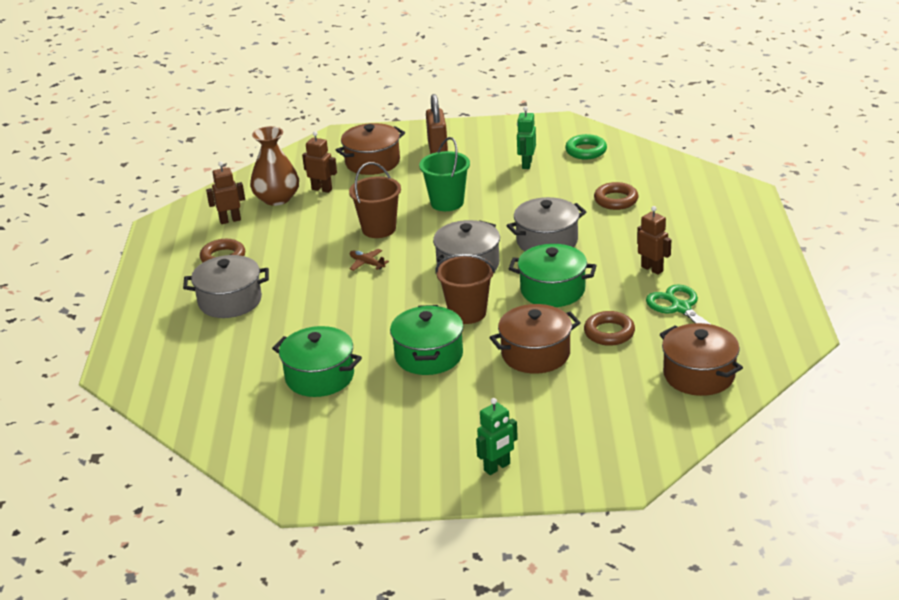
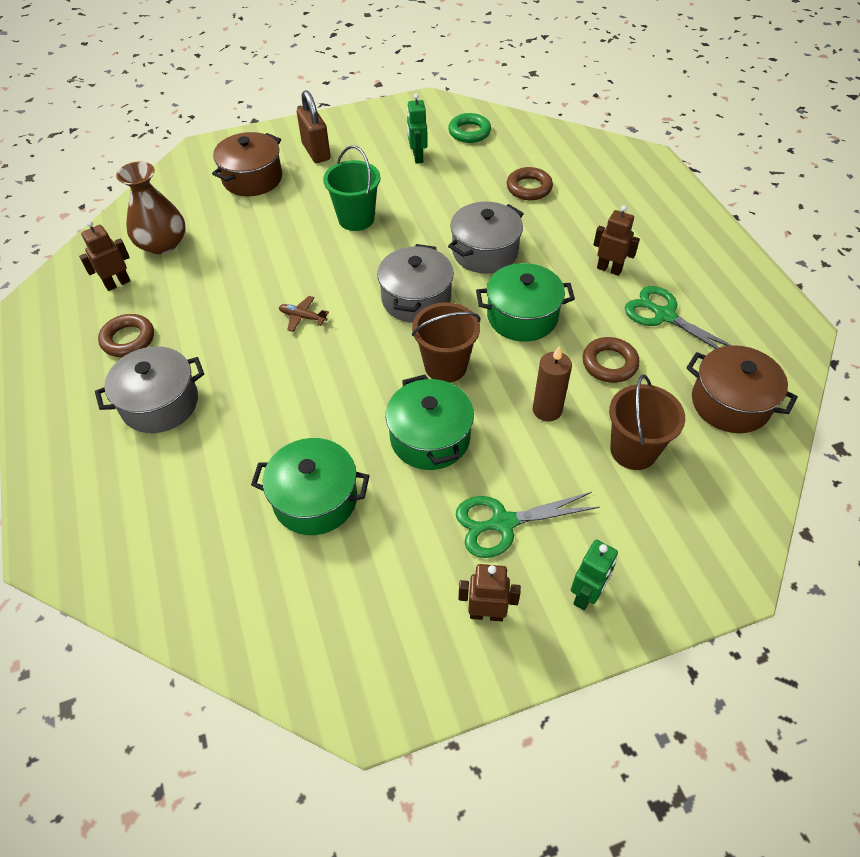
camera: 20 degrees left, 20 degrees up
brown robot [302,131,337,193] -> brown robot moved to [459,564,521,622]
brown bucket [349,162,401,238] -> brown bucket moved to [609,374,685,470]
brown pot [489,304,581,373] -> brown candle [533,346,572,422]
none -> green scissors [456,492,600,558]

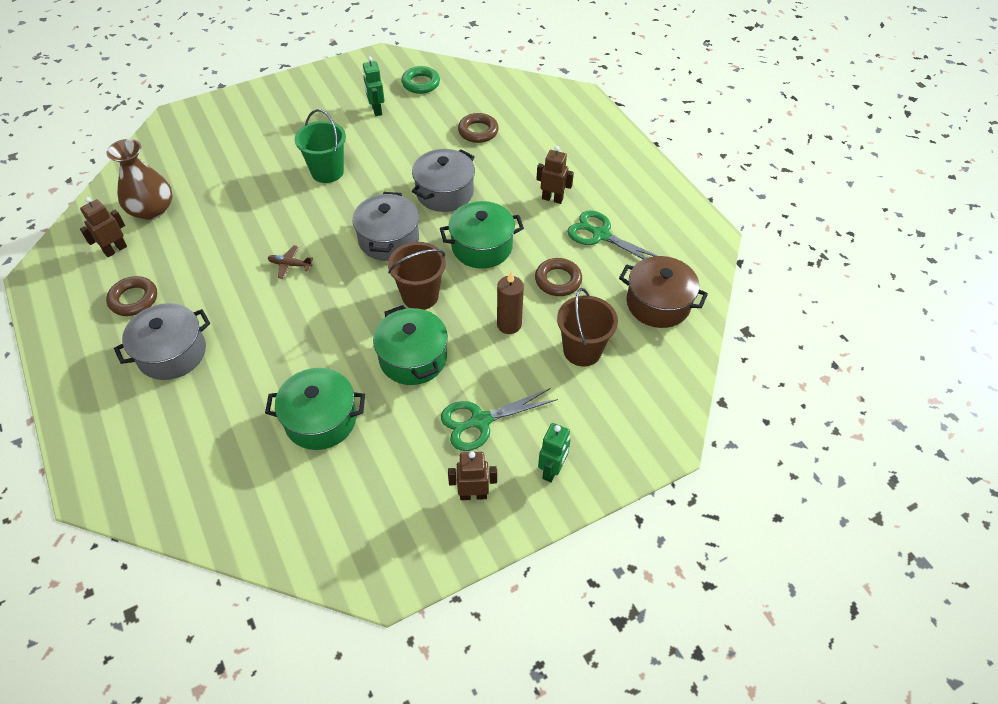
camera: 10 degrees left, 0 degrees up
brown pot [212,132,282,196] -> none
brown padlock [297,90,331,163] -> none

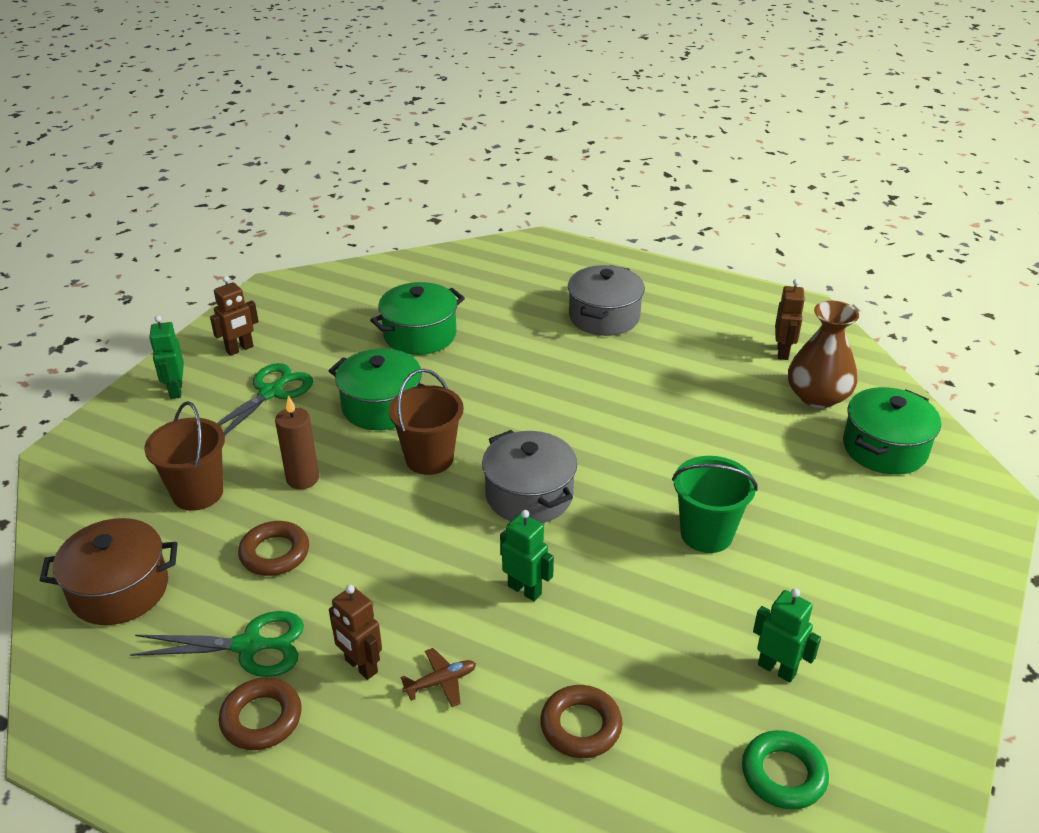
camera: 145 degrees right, 15 degrees down
brown ring [106,276,157,316] -> brown ring moved to [219,678,302,750]
brown plane [268,245,313,279] -> brown plane moved to [401,648,476,707]
grey pot [412,149,475,212] -> green robot [500,510,554,601]
green pot [440,201,524,269] -> green pot moved to [843,387,941,475]
brown robot [536,146,574,204] -> brown robot turned 60 degrees clockwise [329,585,382,680]

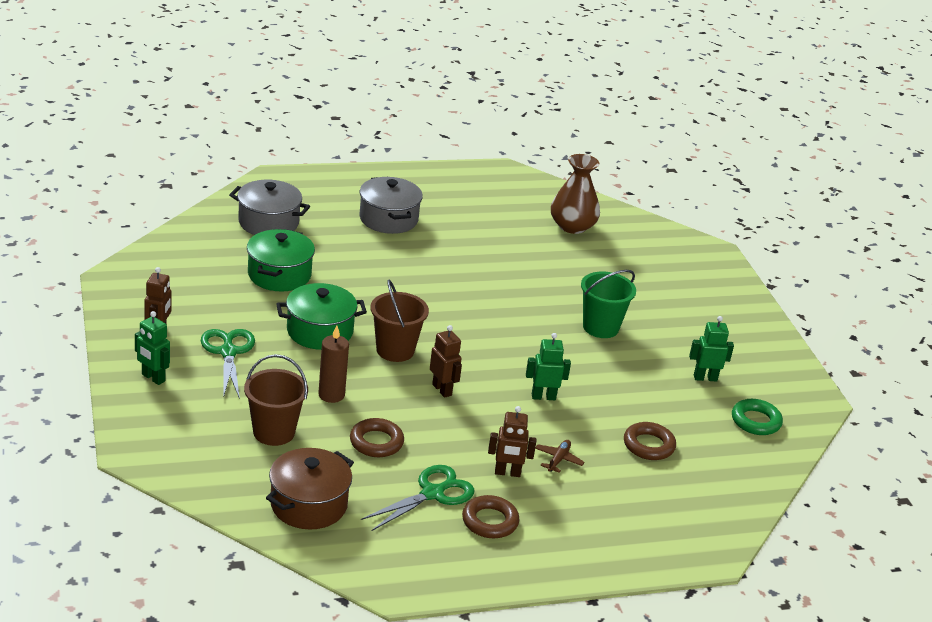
camera: 45 degrees left, 5 degrees down
grey pot [482,430,577,523] -> grey pot moved to [229,180,310,235]
brown robot [775,279,805,360] -> brown robot moved to [430,325,462,398]
green pot [843,387,941,475] -> none

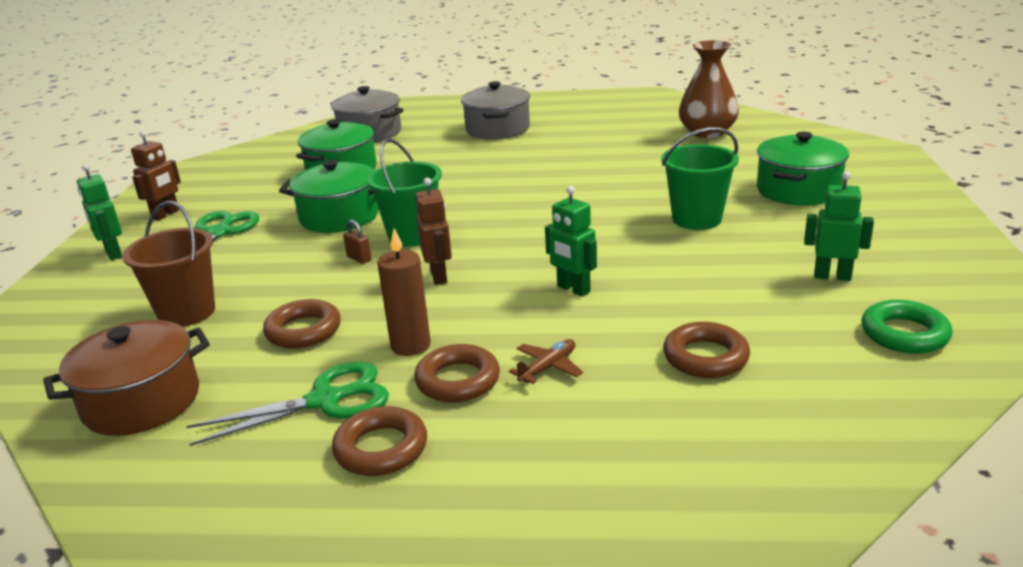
camera: 25 degrees right, 5 degrees down
brown candle [318,325,349,403] -> brown candle moved to [377,228,431,356]
brown bucket [371,280,429,362] -> green bucket [367,138,442,247]
brown robot [488,406,536,477] -> brown ring [414,344,500,402]
green robot [526,333,571,400] -> green robot turned 150 degrees counterclockwise [545,186,597,296]
none -> brown padlock [343,220,371,264]
none -> green pot [757,132,849,206]

